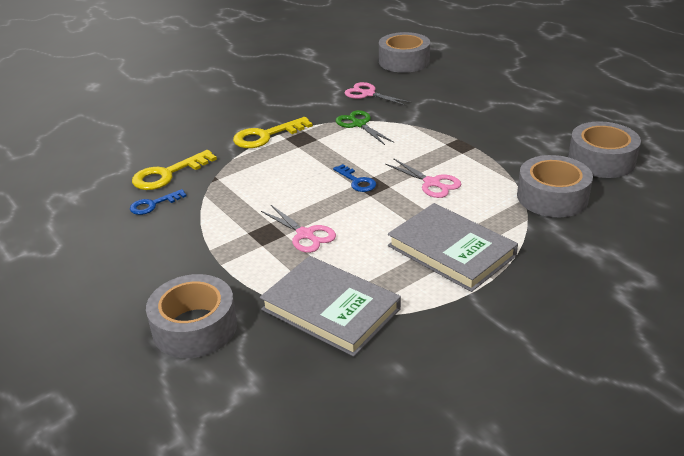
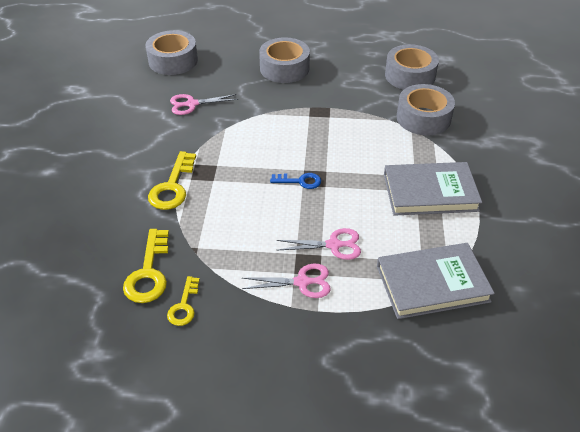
camera: 50 degrees left, 10 degrees up
blue key [130,189,187,215] -> yellow key [167,276,200,326]
grey tape [146,274,237,358] -> grey tape moved to [259,37,310,83]
green scissors [335,110,394,145] -> none
pink scissors [385,158,461,198] -> pink scissors moved to [242,264,331,298]

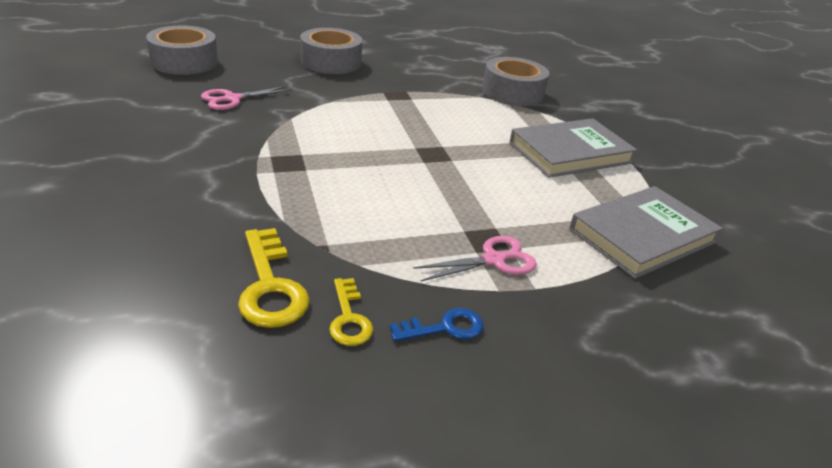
camera: 25 degrees left, 10 degrees down
yellow key [148,151,196,210] -> none
blue key [270,173,321,189] -> blue key moved to [390,308,483,342]
pink scissors [276,228,361,260] -> none
grey tape [385,44,439,90] -> none

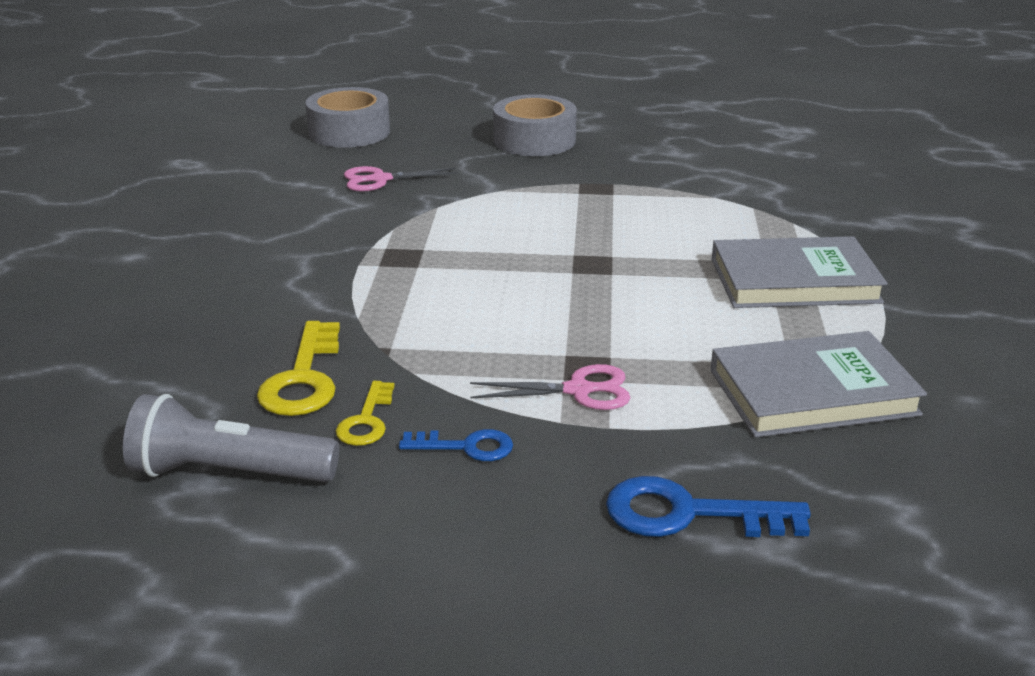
camera: 25 degrees right, 5 degrees down
grey tape [482,57,549,106] -> none
none -> grey flashlight [123,394,339,482]
none -> blue key [606,476,811,537]

